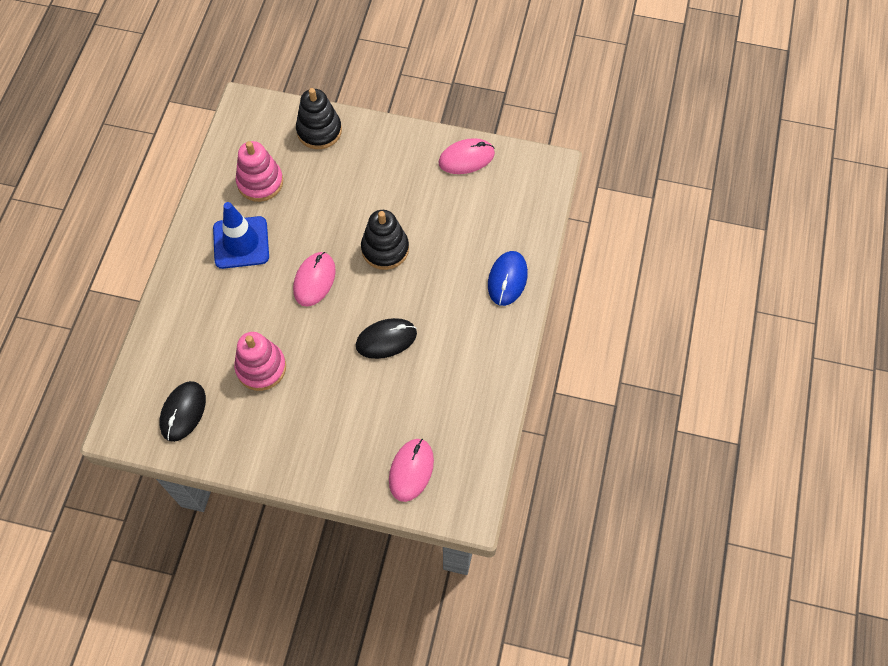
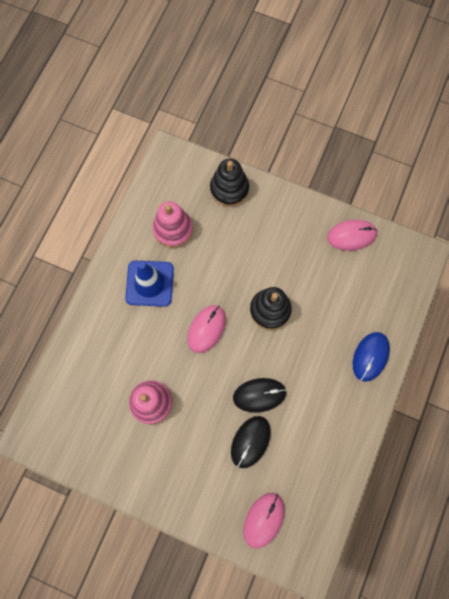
camera: 10 degrees right, 10 degrees up
black mouse [159,381,206,442] -> black mouse moved to [231,416,271,468]

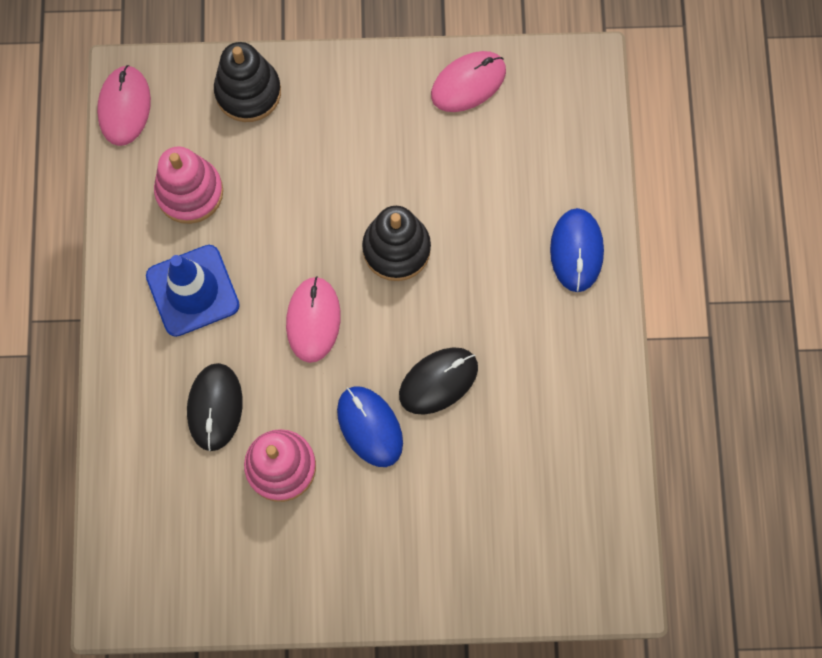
camera: 25 degrees left, 0 degrees up
black mouse [231,416,271,468] -> black mouse moved to [187,363,243,451]
pink mouse [243,493,284,549] -> pink mouse moved to [97,65,151,146]
none -> blue mouse [337,386,403,467]

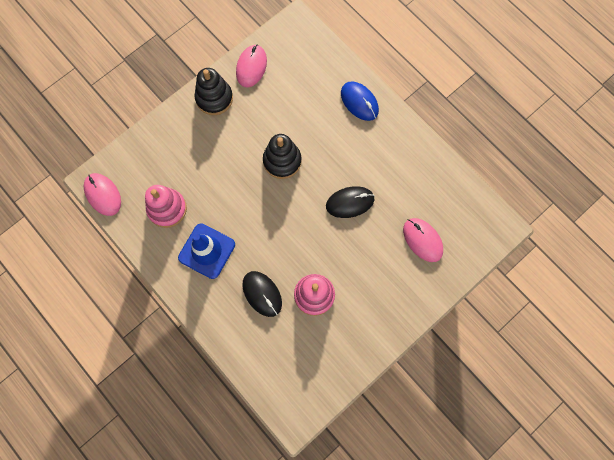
camera: 40 degrees left, 0 degrees up
black stacking toy [214,42,281,122] -> black stacking toy moved to [195,68,233,115]
pink mouse [286,276,341,363] -> pink mouse moved to [403,218,443,262]
blue mouse [337,386,403,467] -> none
black mouse [399,347,478,415] -> black mouse turned 60 degrees clockwise [326,186,375,218]

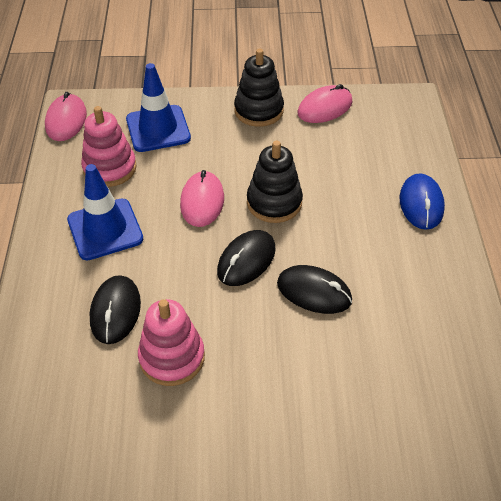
camera: 40 degrees right, 25 degrees down
pink mouse [403,218,443,262] -> pink mouse moved to [180,170,224,227]
none -> blue traffic cone [126,63,191,152]
none -> black mouse [217,230,276,286]

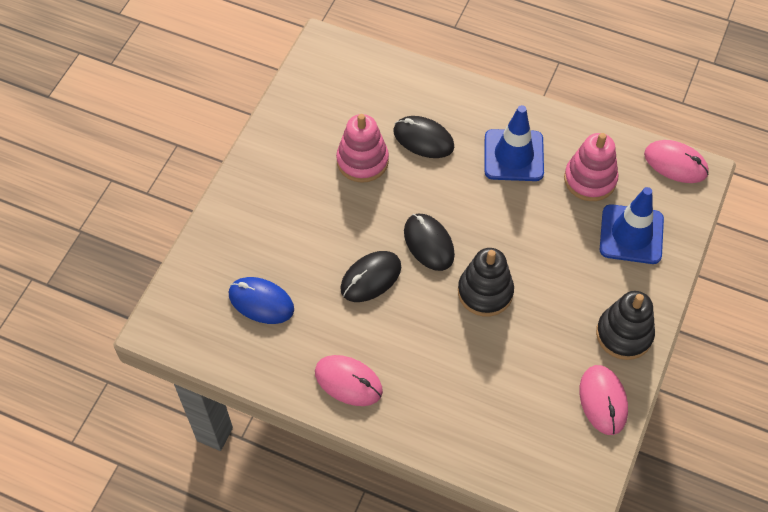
camera: 115 degrees right, 10 degrees up
pink mouse [180,170,224,227] -> pink mouse moved to [315,355,383,406]
blue mouse [400,173,445,230] -> blue mouse moved to [229,277,294,324]

